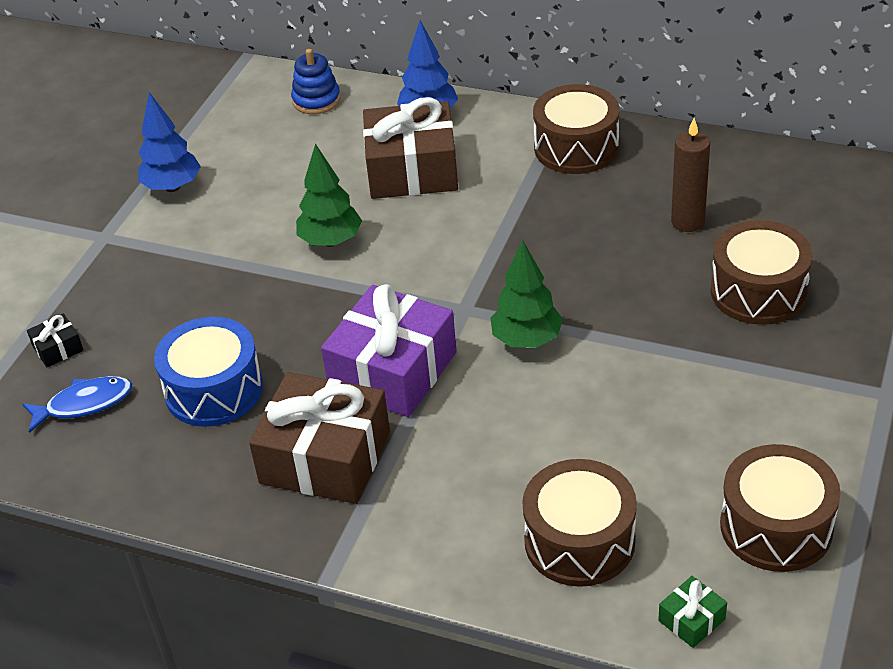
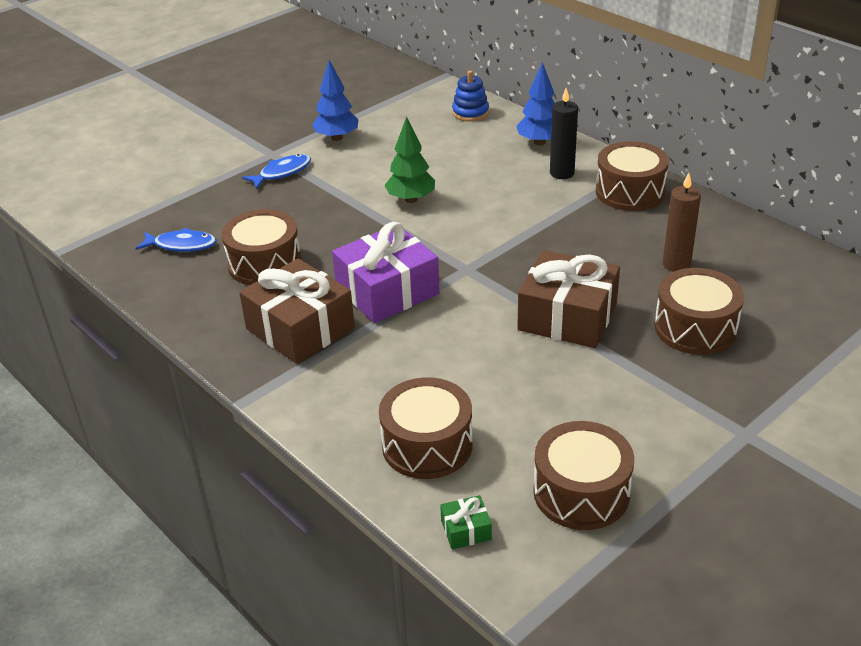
camera: 25 degrees right, 5 degrees down
black gift [27,314,84,368] -> none
blue drum [154,317,263,427] -> brown drum [222,209,301,285]
brown gift [363,97,458,199] -> brown gift moved to [517,250,620,348]
green tree [490,240,563,348] -> none
none -> blue fish [242,154,311,189]
none -> black candle [550,88,578,179]

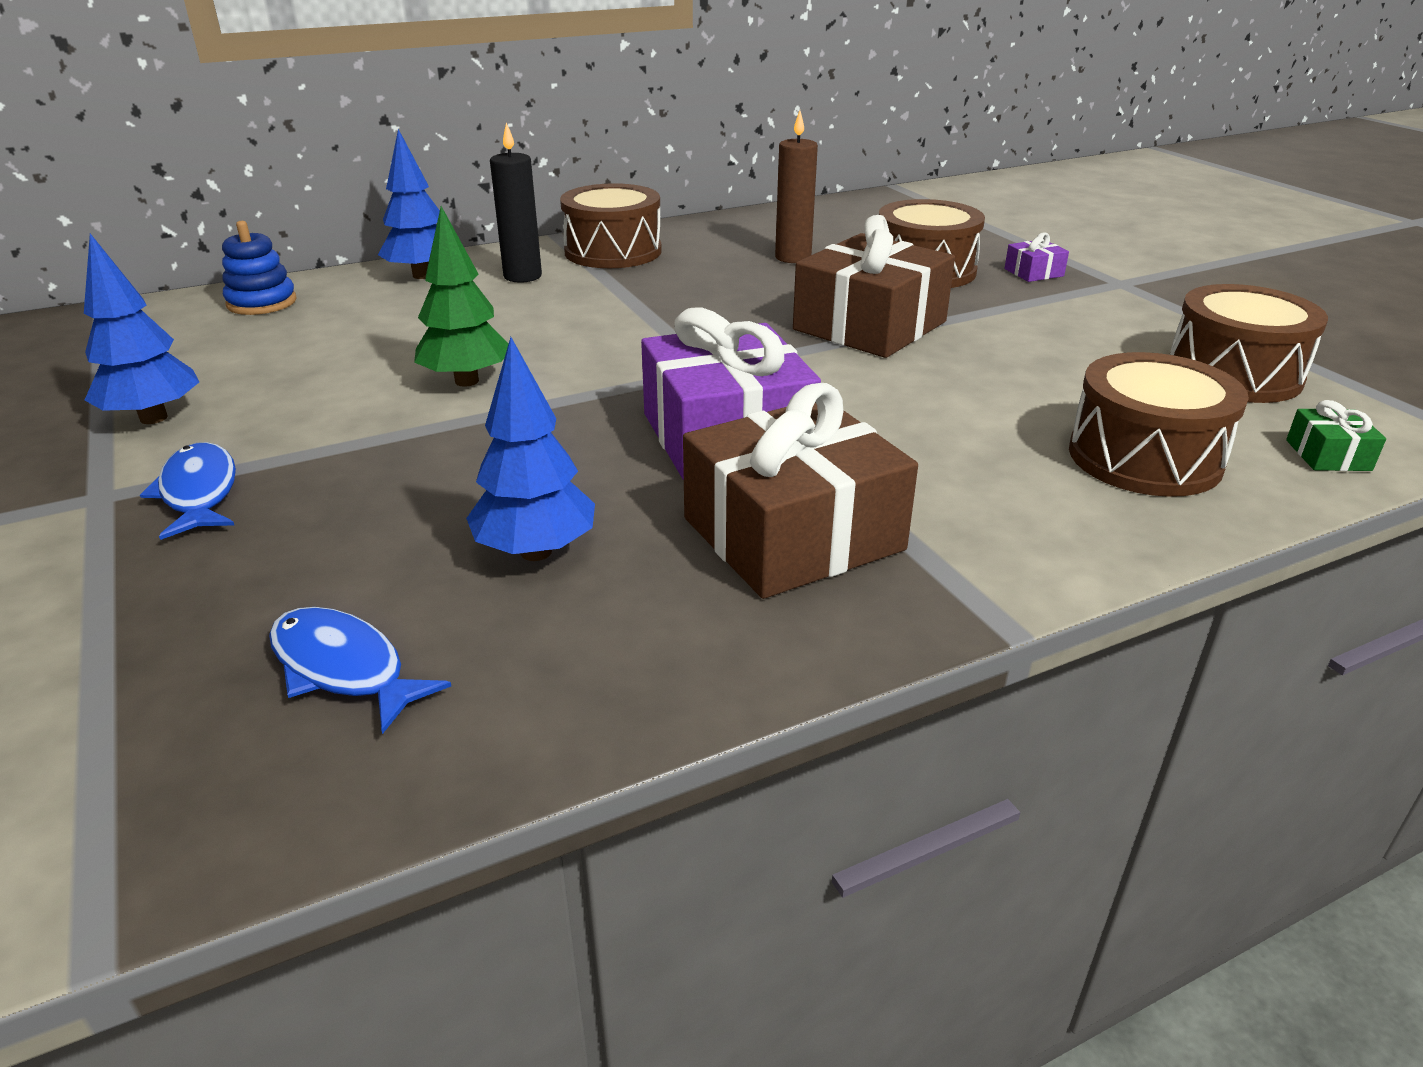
camera: 75 degrees left, 5 degrees down
blue fish [136,228,217,252] -> blue fish turned 75 degrees counterclockwise [269,607,451,734]
brown drum [222,209,301,285] -> blue tree [466,337,595,561]
none -> purple gift [1004,232,1069,282]

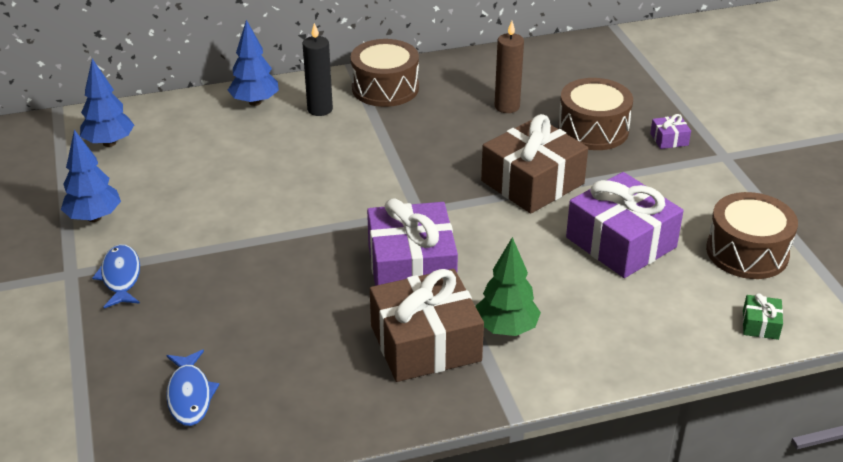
camera: 10 degrees right, 5 degrees up
blue stacking toy [222,221,297,315] -> none
blue fish [269,607,451,734] -> blue fish turned 150 degrees counterclockwise [166,350,220,426]
green tree [414,206,508,387] -> green tree moved to [475,237,541,336]
blue tree [466,337,595,561] -> blue tree moved to [80,59,134,147]
brown drum [1069,352,1249,497] -> none
none -> purple gift [566,172,684,278]

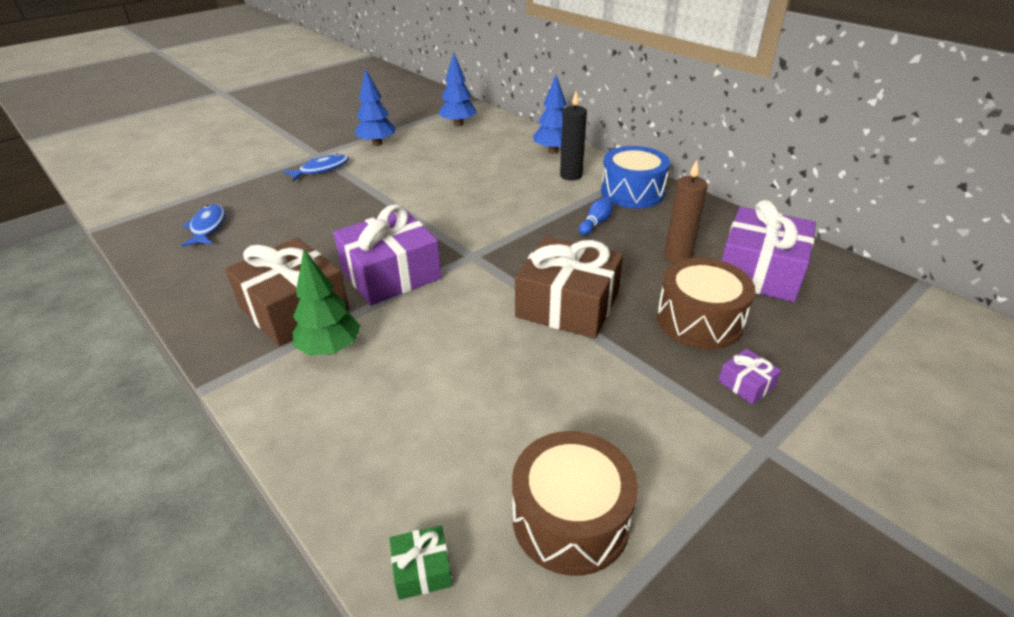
camera: 65 degrees right, 0 degrees up
blue fish [166,350,220,426] -> blue fish turned 120 degrees clockwise [182,204,225,247]
brown drum [351,39,419,107] -> blue drum [601,146,670,208]
purple gift [566,172,684,278] -> purple gift moved to [721,200,816,302]
none -> blue bowling pin [579,197,613,235]

